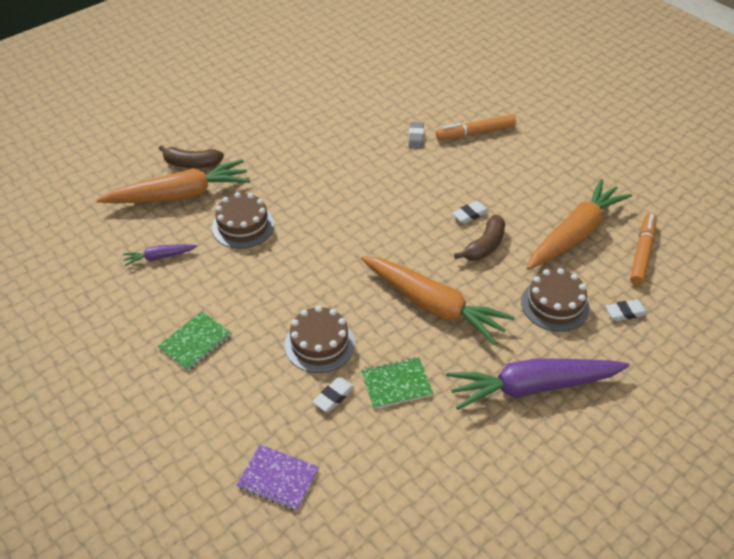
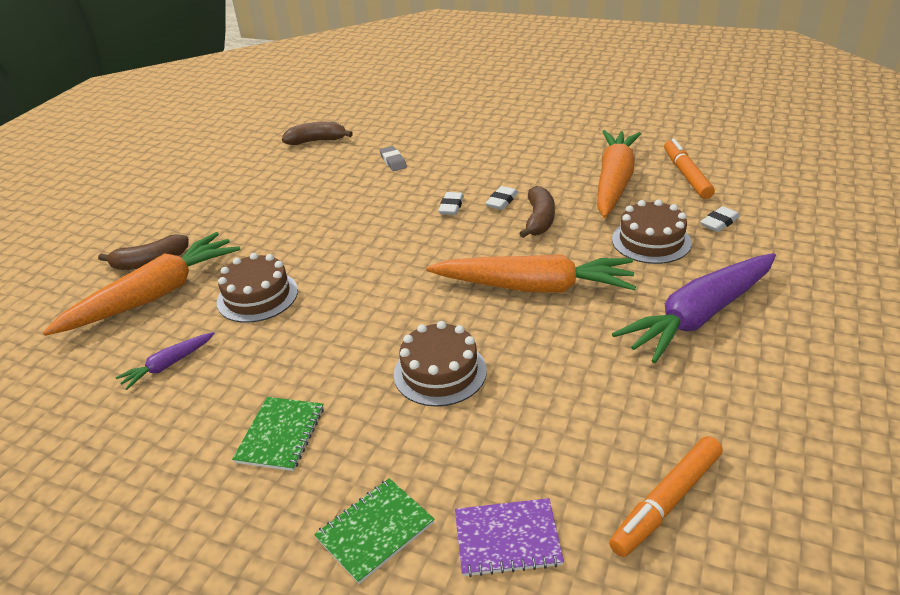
camera: 25 degrees left, 10 degrees down
white eraser [312,377,355,412] -> white eraser moved to [438,192,464,215]
green notebook [361,357,433,409] -> green notebook moved to [314,478,434,584]
orange marker [436,115,516,140] -> orange marker moved to [609,436,723,557]
none -> brown banana [282,122,353,145]

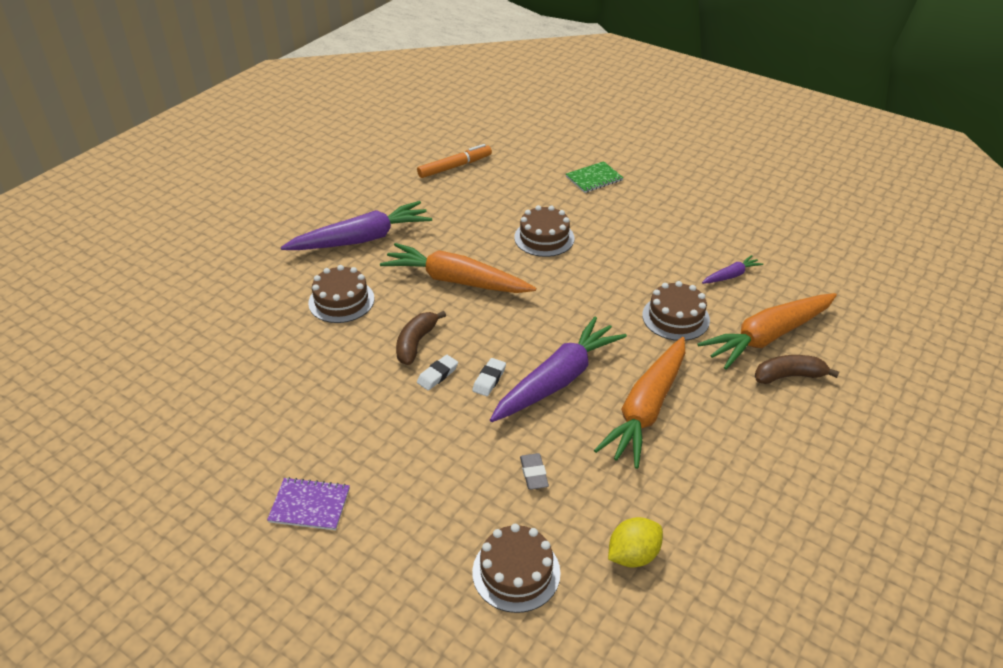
camera: 170 degrees left, 5 degrees up
green notebook [232,397,324,471] -> none
brown banana [282,122,353,145] -> yellow lemon [608,517,663,568]
purple notebook [455,498,564,577] -> purple notebook moved to [267,477,350,530]
orange carrot [597,130,641,218] -> orange carrot moved to [594,337,685,469]
orange marker [664,139,715,199] -> none
white eraser [700,206,740,232] -> none
none -> brown cake [472,524,561,613]
none -> purple carrot [490,317,627,422]

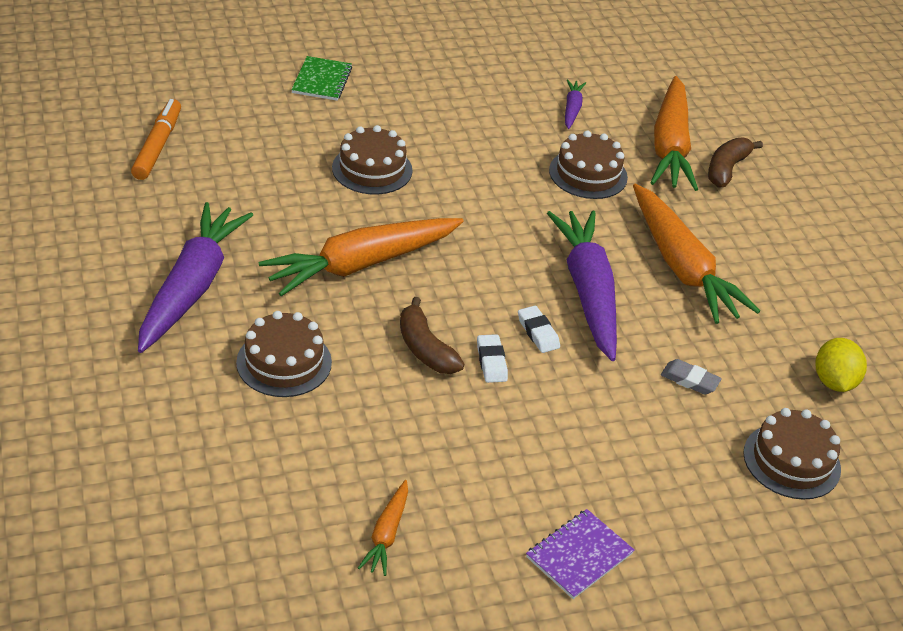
camera: 55 degrees left, 0 degrees up
none -> orange carrot [358,480,408,576]

